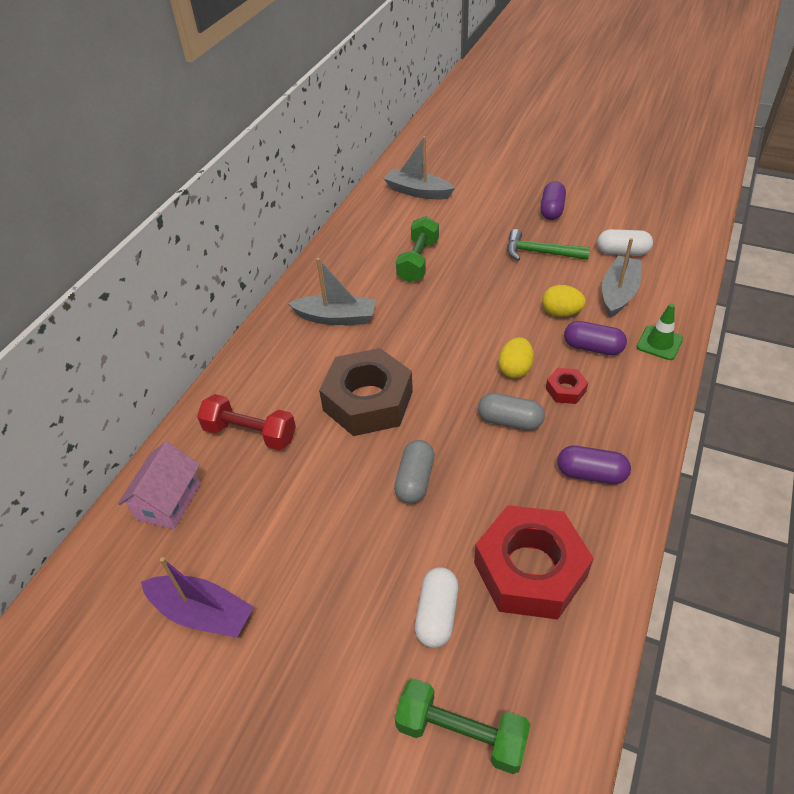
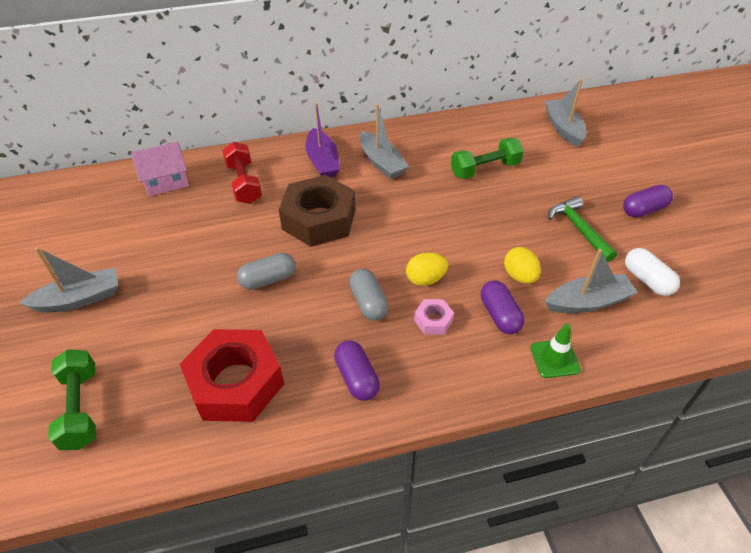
camera: 50 degrees right, 0 degrees up
purple boat [141,557,254,638] -> purple boat moved to [305,103,340,178]
white capsule [415,567,459,648] -> none
red nut [546,368,588,404] -> pink nut [414,299,454,335]
none -> grey boat [19,247,118,313]

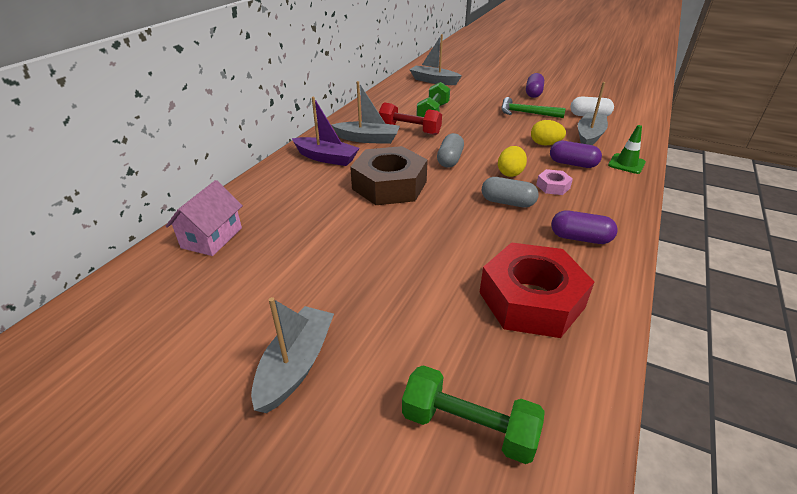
camera: 50 degrees left, 10 degrees down
red dumbbell [222,142,262,204] -> red dumbbell moved to [378,102,442,135]
grey capsule [237,253,296,290] -> grey capsule moved to [437,133,464,167]

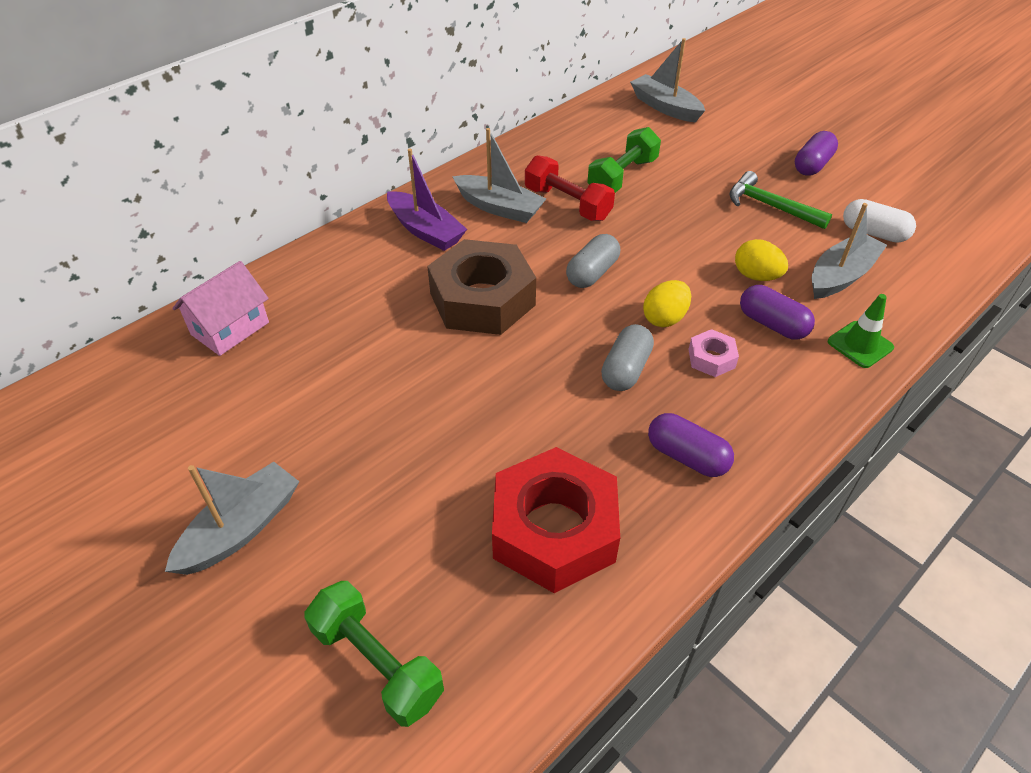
camera: 20 degrees right, 10 degrees up
grey capsule [482,177,539,208] -> grey capsule turned 75 degrees clockwise [601,324,654,391]

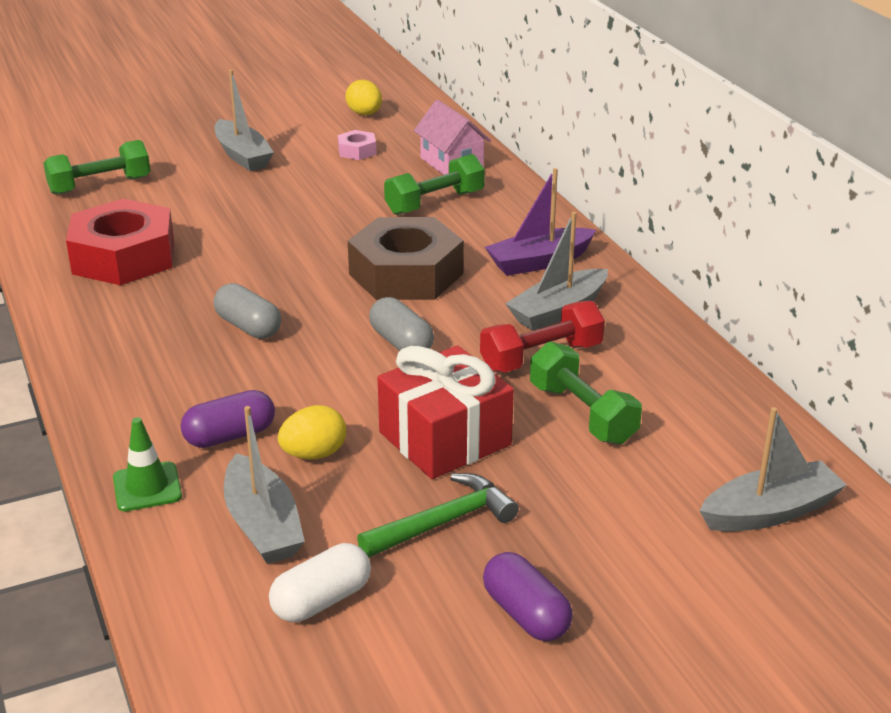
camera: 110 degrees right, 15 degrees down
yellow egg [643,280,691,327] -> yellow egg moved to [345,80,382,115]
purple capsule [648,413,734,477] -> none
pink nut [689,329,739,377] -> pink nut moved to [338,130,376,160]
none -> red gift [378,345,514,479]
none -> green dumbbell [384,154,485,215]

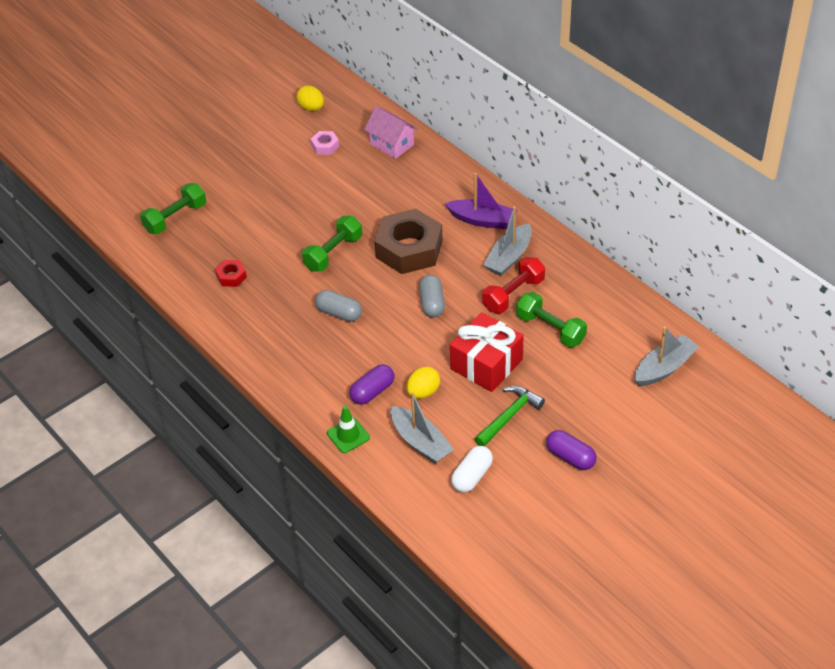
camera: 15 degrees left, 15 degrees up
red nut [66,199,174,285] -> red nut [215,260,247,287], size x0.43
grey boat [215,70,274,171] -> none
grey capsule [369,297,434,351] -> grey capsule turned 45 degrees clockwise [419,275,445,318]
green dumbbell [384,154,485,215] -> green dumbbell moved to [302,216,362,272]
purple boat [485,168,596,276] -> purple boat turned 120 degrees counterclockwise [445,173,518,229]

